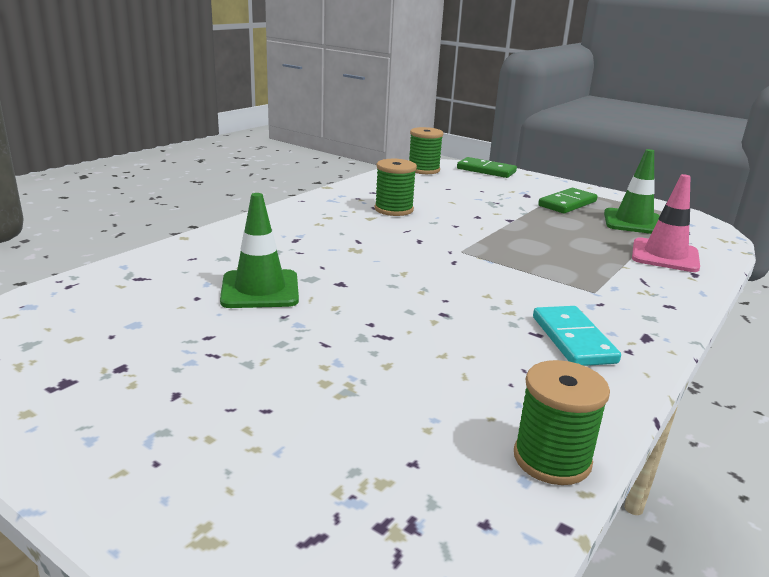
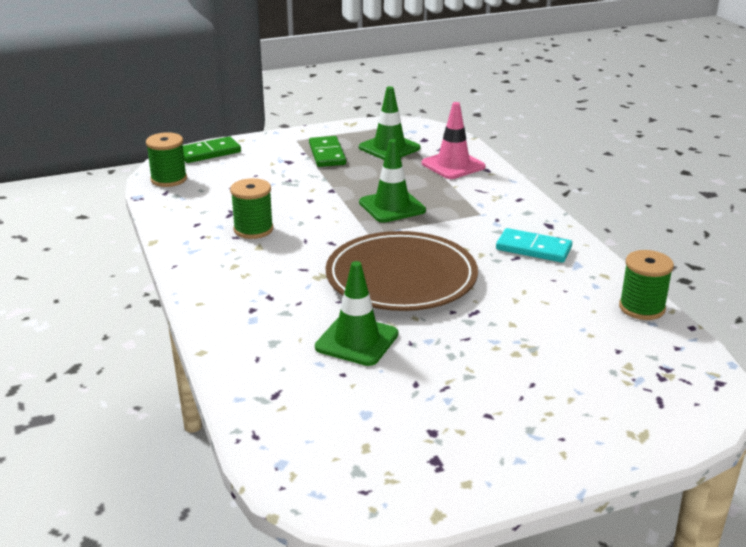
camera: 55 degrees left, 5 degrees up
none -> brown plate [326,231,478,311]
none -> green traffic cone [359,139,426,223]

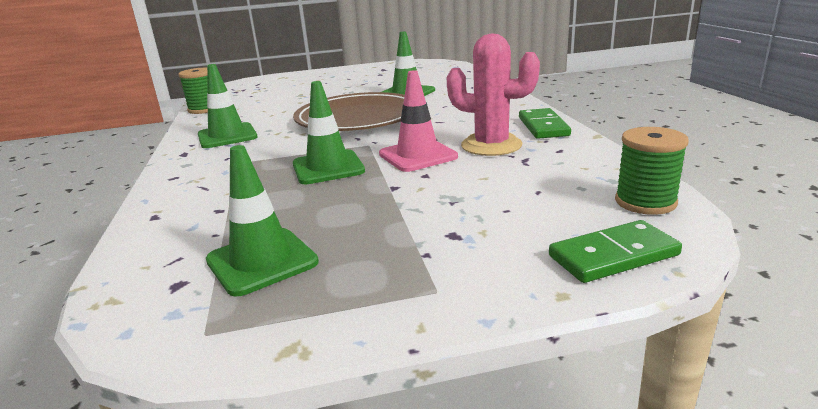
camera: 170 degrees left, 5 degrees down
green spool [230,178,273,239] -> pink cactus [447,34,540,156]
green domino [309,136,346,167] -> green domino moved to [519,108,571,139]
pink traffic cone [422,102,486,179] -> pink traffic cone moved to [379,70,458,172]
turquoise domino [496,228,572,263] -> green traffic cone [198,64,258,148]

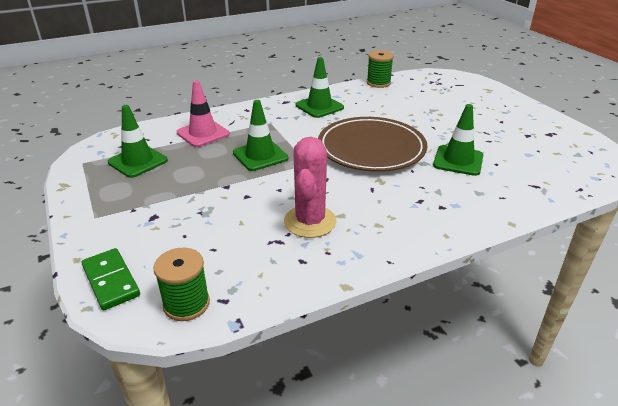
camera: 75 degrees right, 10 degrees up
pink traffic cone [379,70,458,172] -> pink traffic cone moved to [176,80,230,147]
green domino [519,108,571,139] -> none

